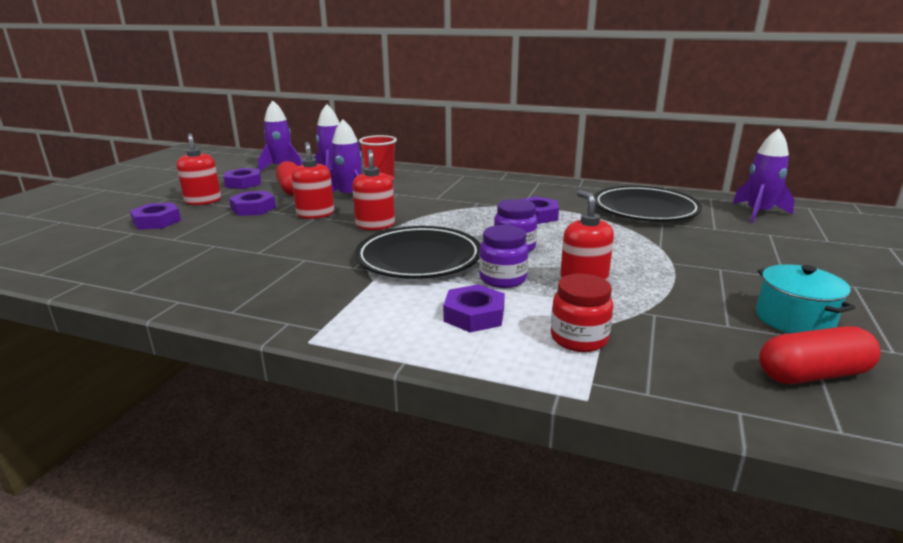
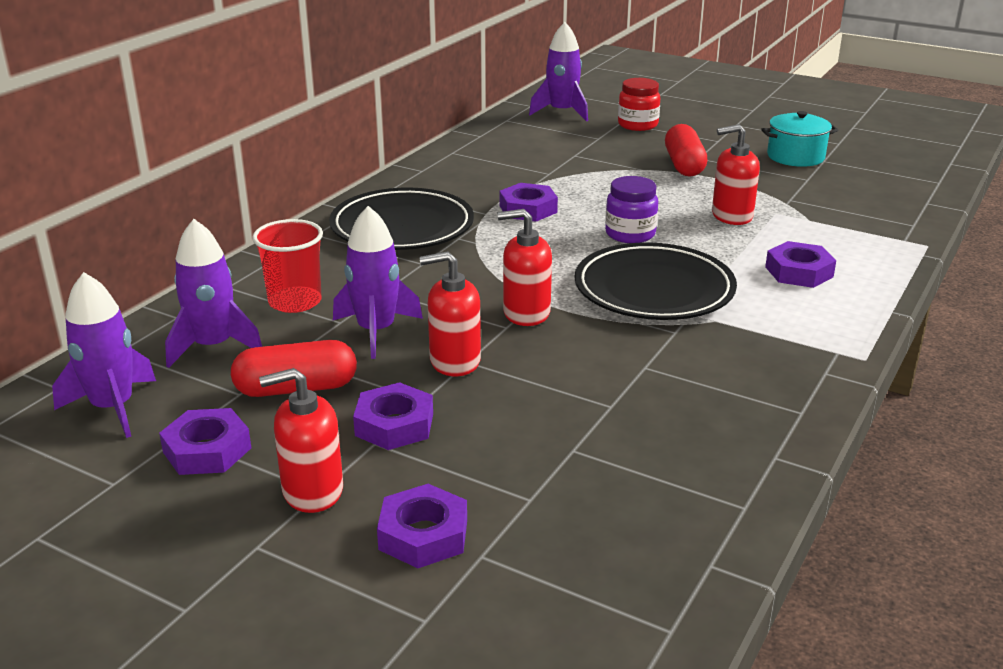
camera: 80 degrees left, 5 degrees up
purple jar [479,225,529,288] -> none
red jar [551,274,613,352] -> red jar moved to [618,78,660,131]
black plate [594,186,702,221] -> black plate moved to [329,188,474,250]
red capsule [759,326,881,384] -> red capsule moved to [665,124,707,177]

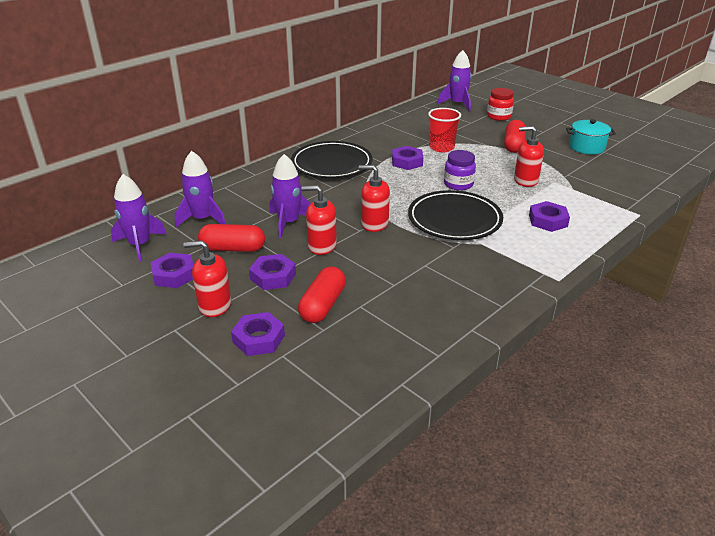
camera: 15 degrees right, 5 degrees up
red cup [252,219,323,313] -> red cup moved to [428,108,461,152]
none -> red capsule [298,266,346,323]

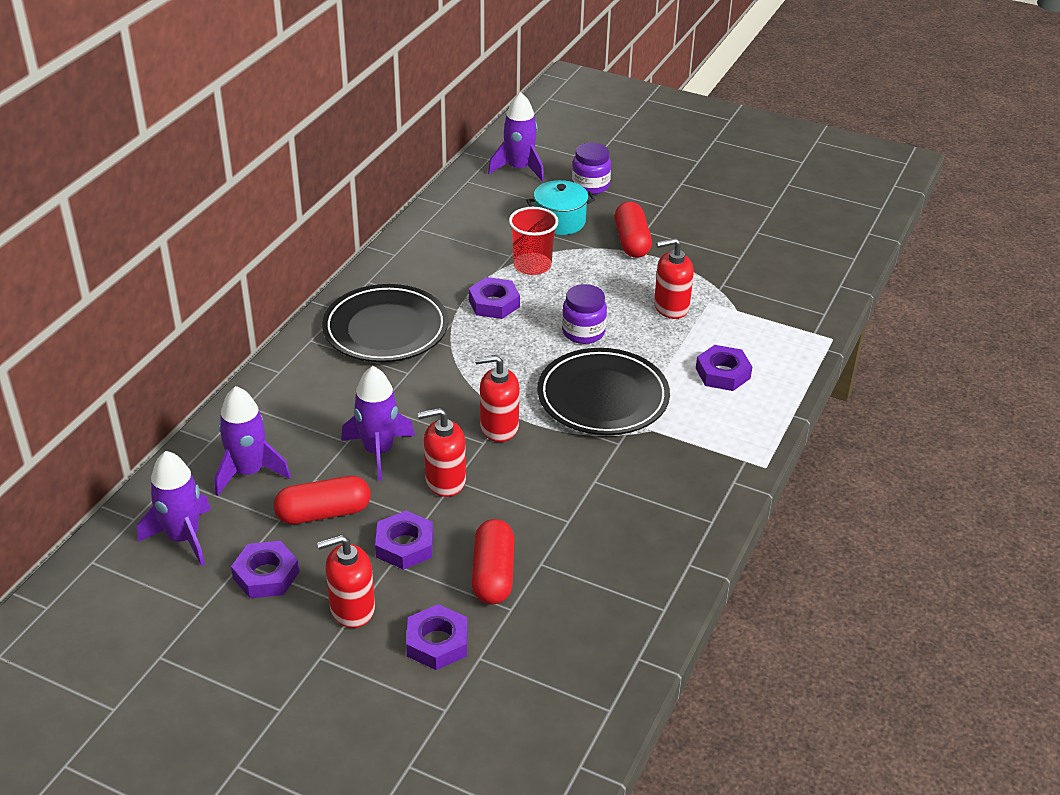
camera: 20 degrees left, 5 degrees up
red jar [487,88,514,121] -> purple jar [572,143,611,195]
turquoise pot [566,119,616,154] -> turquoise pot moved to [526,180,595,235]

